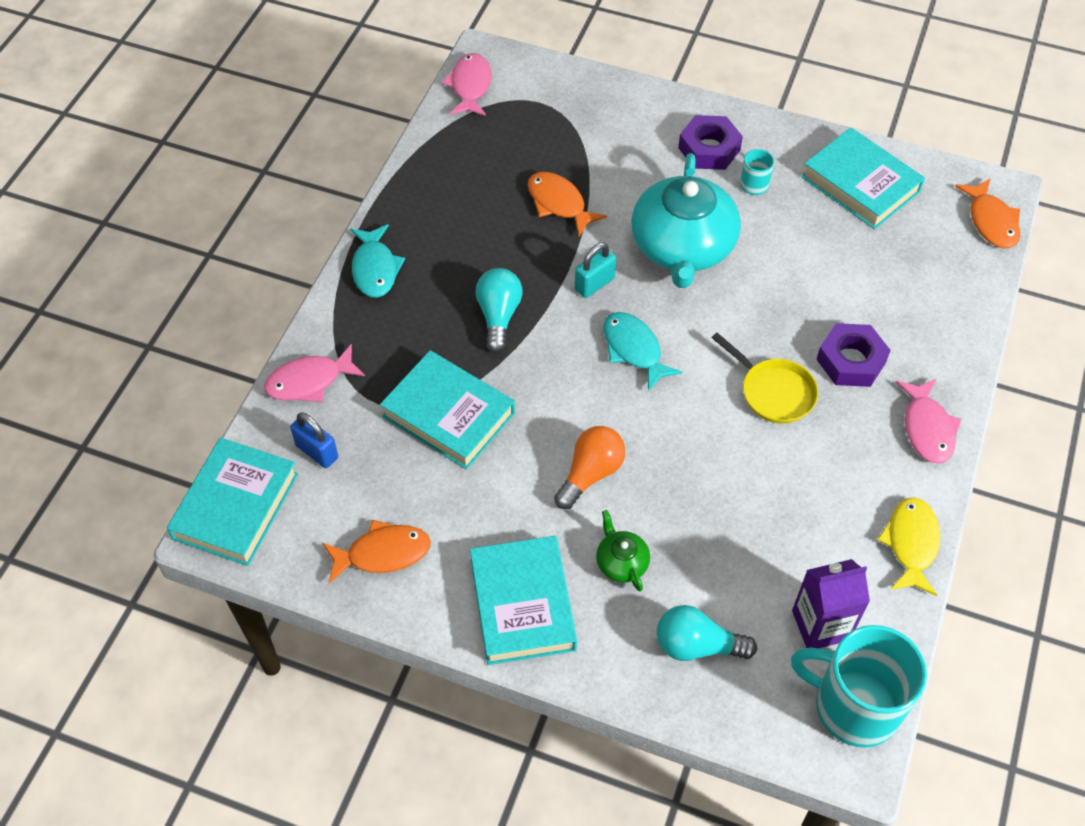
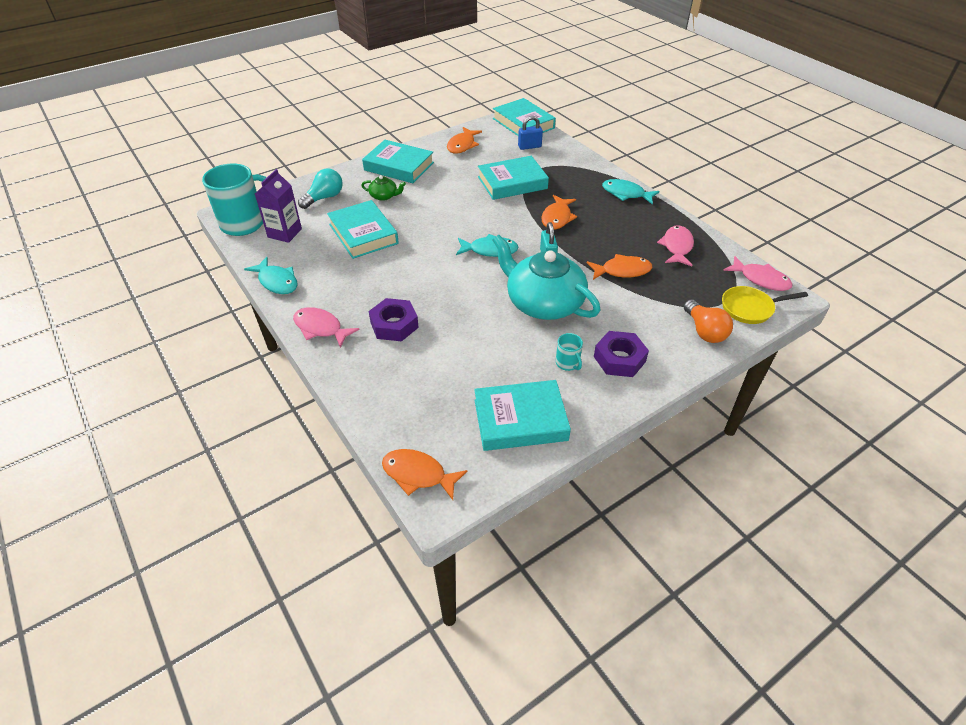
camera: 125 degrees right, 10 degrees down
pink fish [264,344,365,402] -> pink fish moved to [657,226,694,266]
turquoise light bulb [475,268,522,353] -> orange fish [541,195,577,230]
orange light bulb [554,426,625,509] -> orange light bulb moved to [684,300,733,343]
yellow pan [712,333,818,424] -> yellow pan moved to [722,286,808,324]
yellow fish [877,497,940,596] -> turquoise fish [244,257,298,294]
none -> turquoise book [327,200,399,259]

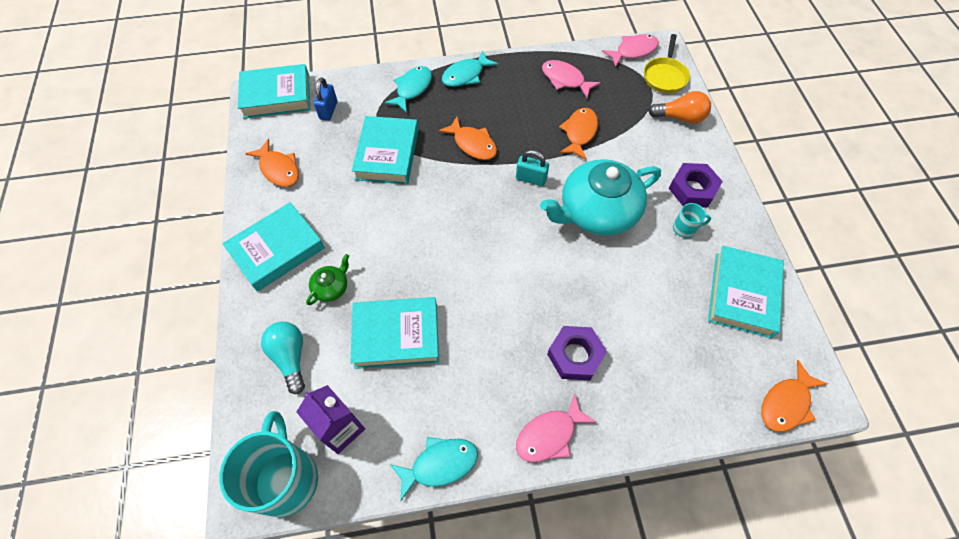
camera: 65 degrees left, 15 degrees up
turquoise fish [456,234,519,257] -> turquoise fish moved to [384,66,432,113]

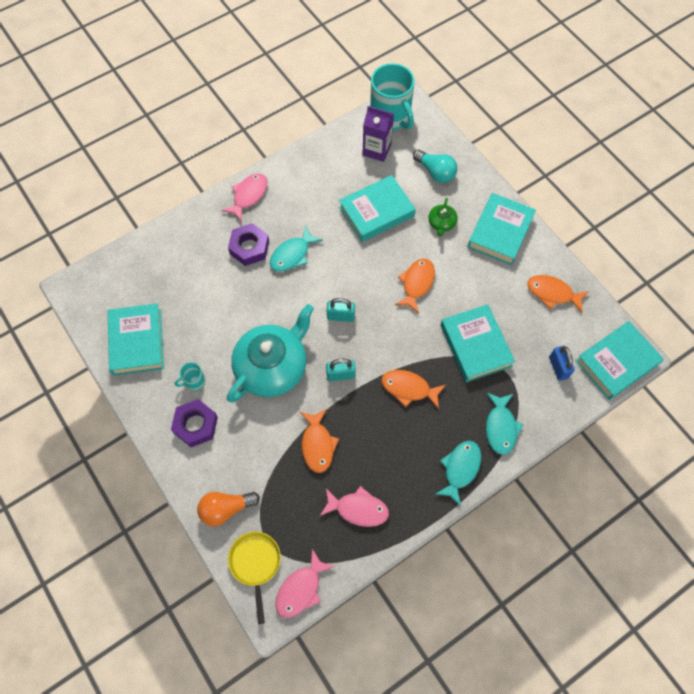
camera: 155 degrees right, 5 degrees up
turquoise fish [390,437,478,501] -> turquoise fish moved to [270,225,323,271]
orange fish [761,360,828,432] -> orange fish moved to [395,259,435,313]
none -> turquoise padlock [326,298,355,322]

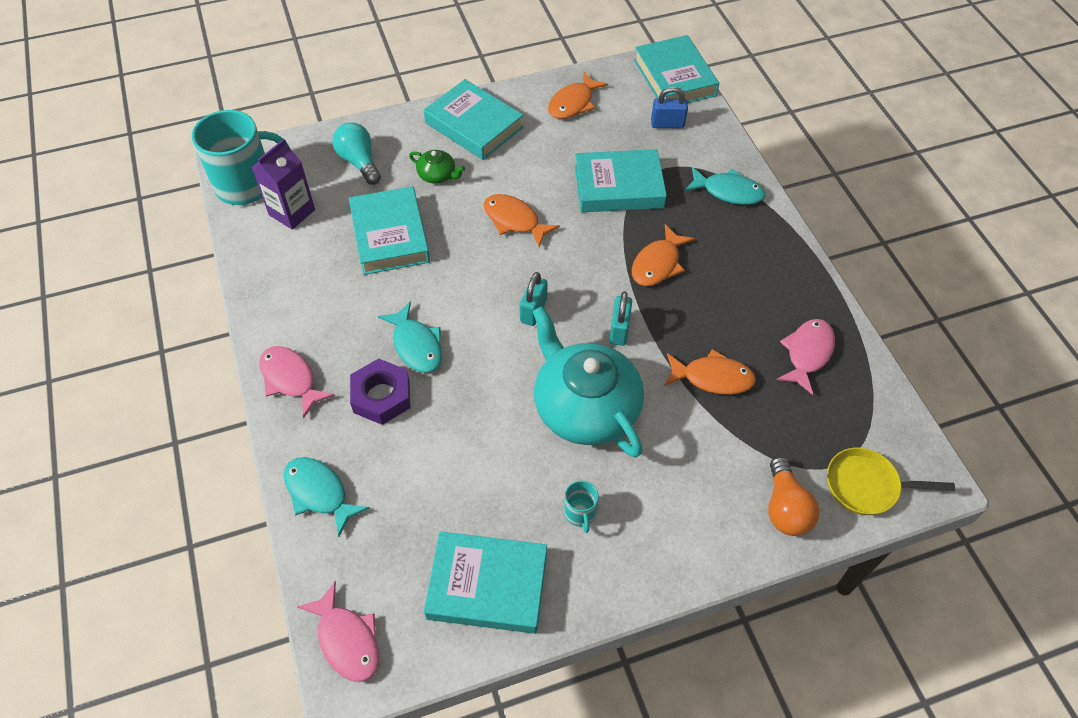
camera: 75 degrees left, 10 degrees down
purple nut [171,399,218,447] -> none
pink fish [275,549,335,618] -> pink fish moved to [297,581,379,682]
turquoise light bulb [413,150,457,183] -> turquoise light bulb turned 90 degrees counterclockwise [332,122,381,185]
turquoise fish [436,441,481,507] -> turquoise fish moved to [283,457,370,537]

